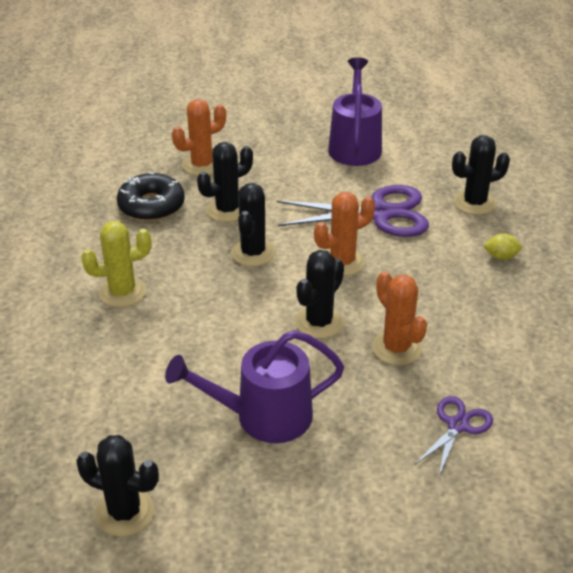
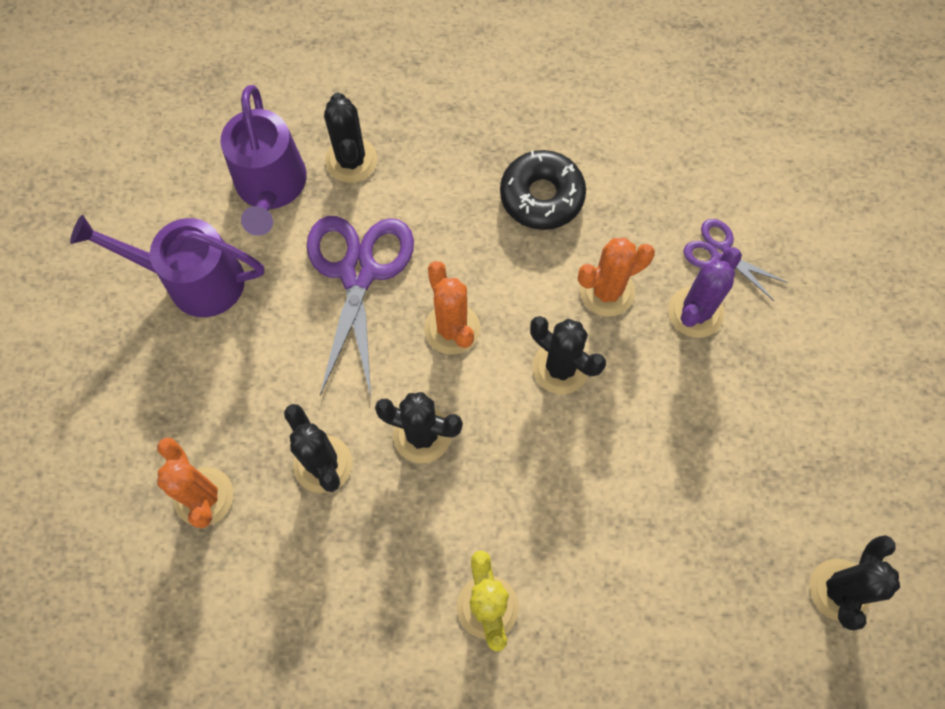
camera: 85 degrees left, 30 degrees up
black donut [117,172,185,221] -> black donut moved to [500,150,586,230]
purple watering can [165,330,344,443] -> purple watering can moved to [220,85,307,236]
yellow lemon [483,233,522,260] -> none
none -> purple cactus [668,247,742,338]

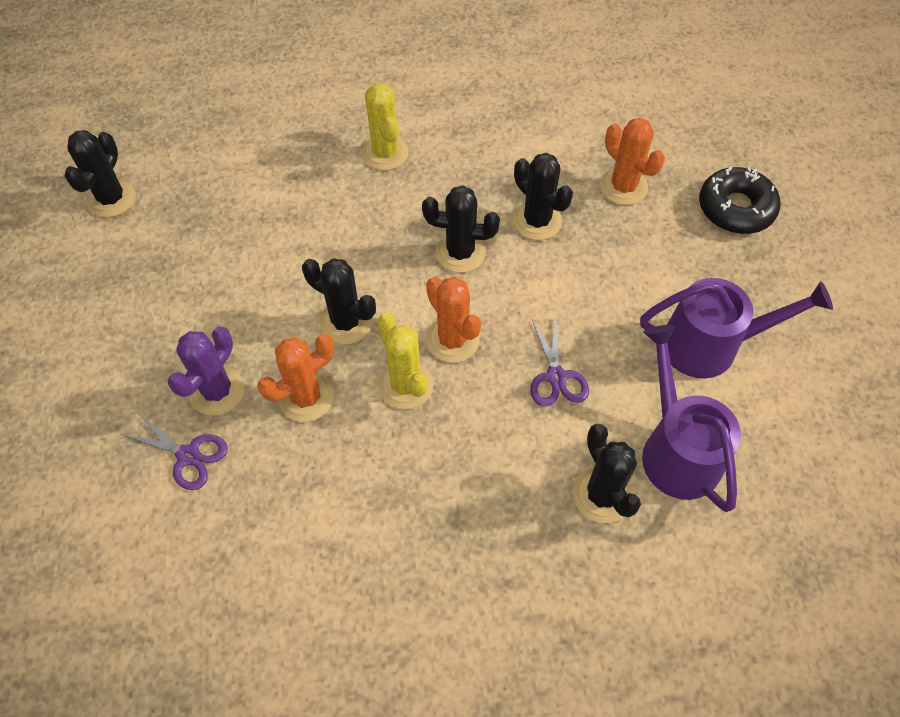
camera: 170 degrees right, 10 degrees down
purple scissors [306,216,414,397] -> purple scissors [530,316,589,407], size x0.54
black donut [500,150,586,230] -> black donut moved to [699,166,780,234]
none -> yellow cactus [378,313,434,410]

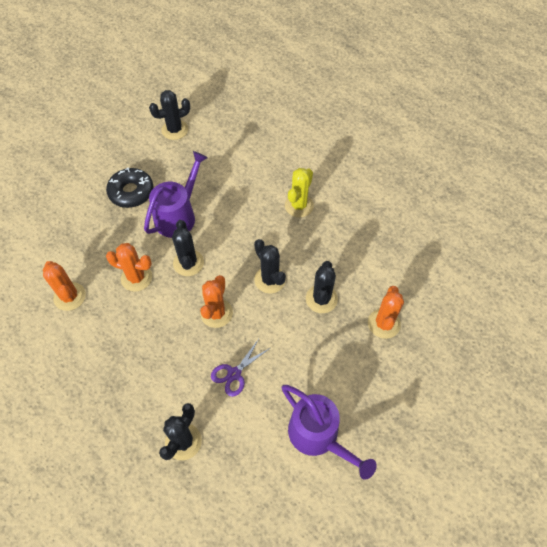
camera: 50 degrees right, 0 degrees up
purple scissors [121,412,228,490] -> none
purple cactus [168,326,245,416] -> none
yellow cactus [378,313,434,410] -> none
purple watering can [642,325,741,512] -> purple watering can moved to [144,151,208,238]
black donut [699,166,780,234] -> black donut moved to [106,167,154,208]
none -> orange cactus [43,261,86,311]

